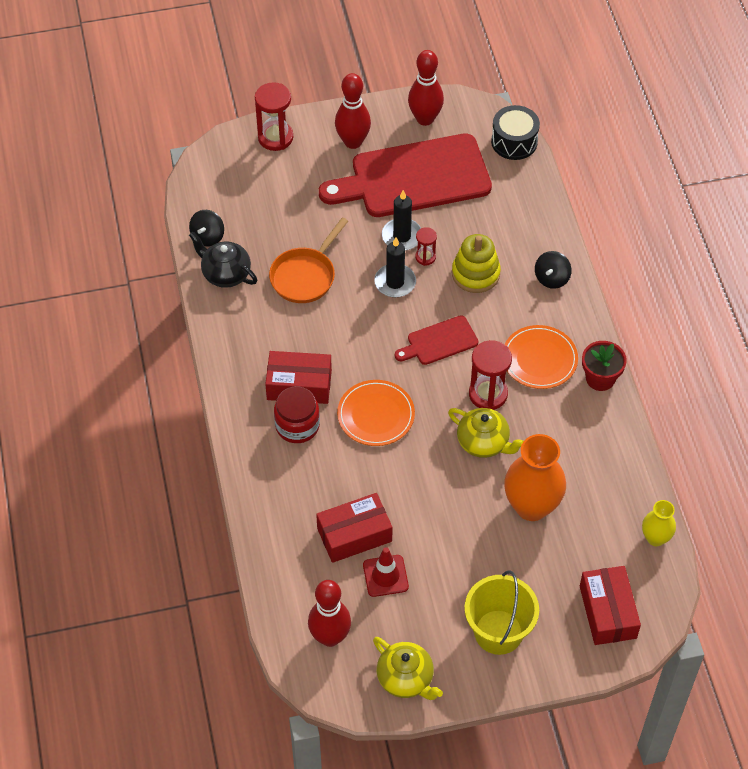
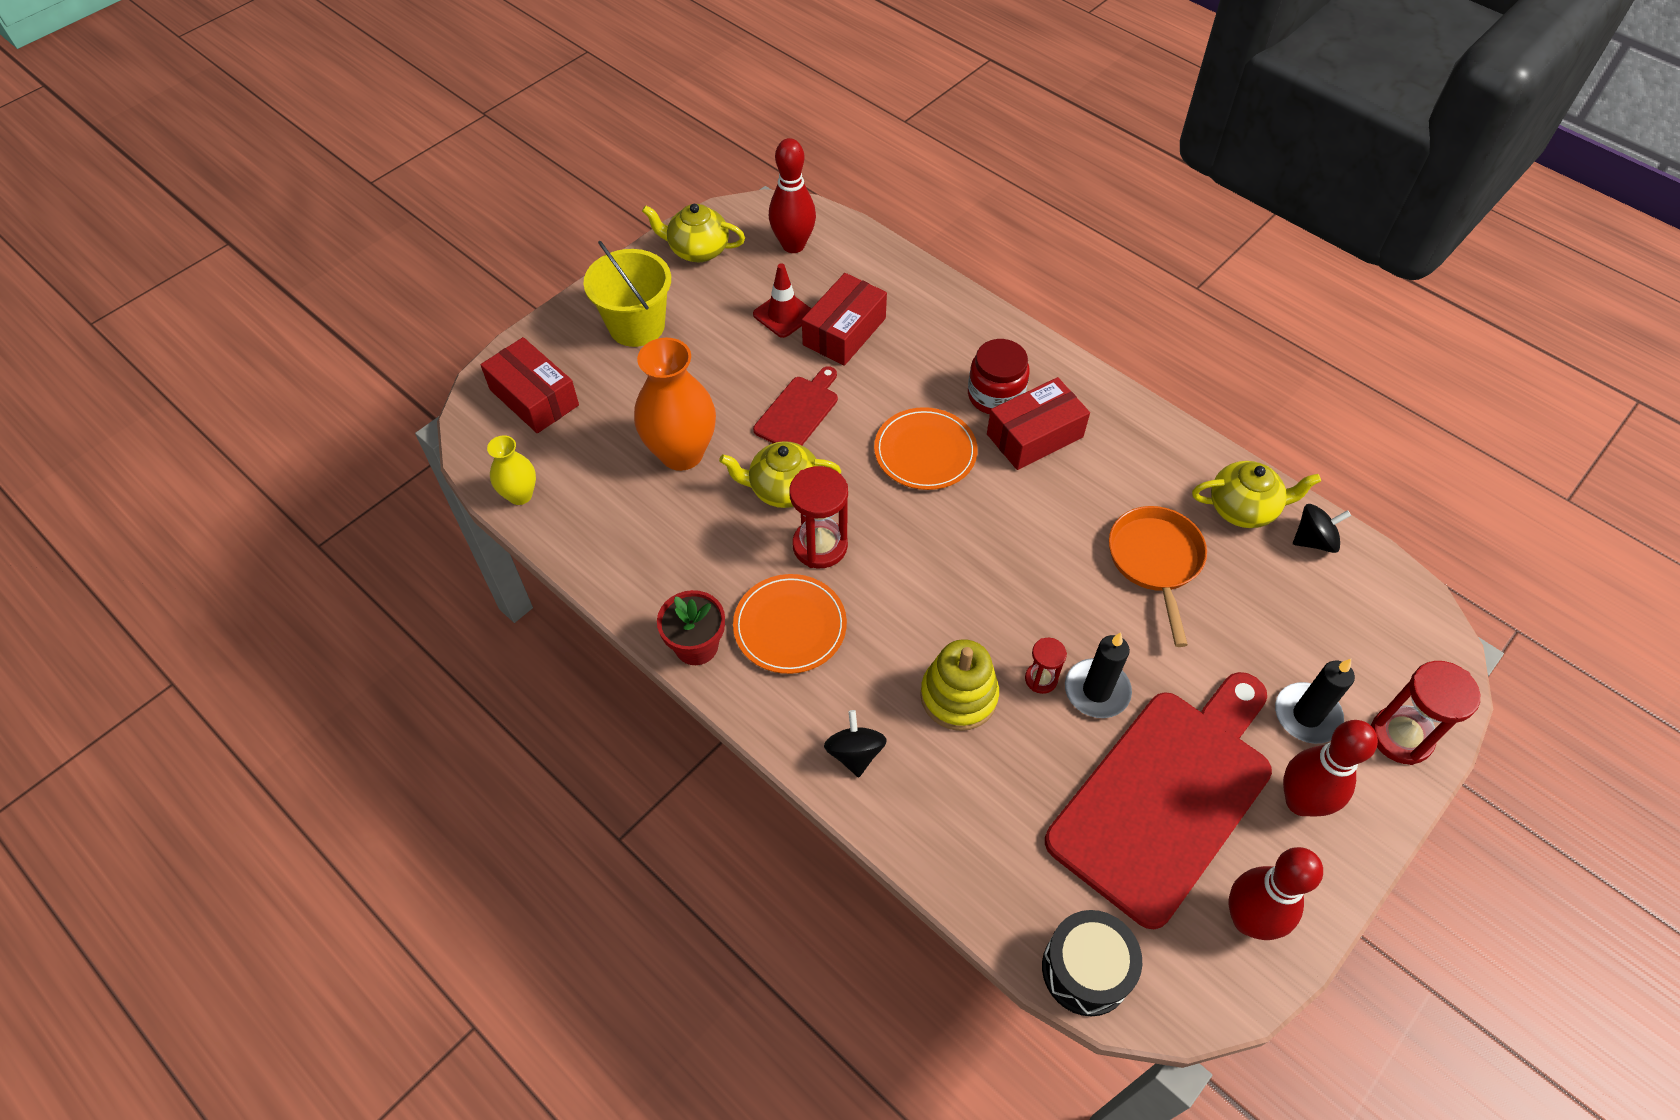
camera: 145 degrees right, 0 degrees up
black spinning top [189,210,224,247] -> black spinning top turned 90 degrees clockwise [1293,504,1351,553]
black teapot [189,232,257,288] -> yellow teapot [1192,461,1321,528]
black candle [374,237,416,297] -> black candle moved to [1275,659,1355,744]
red cutting board [395,315,478,365] -> red cutting board moved to [753,366,838,445]

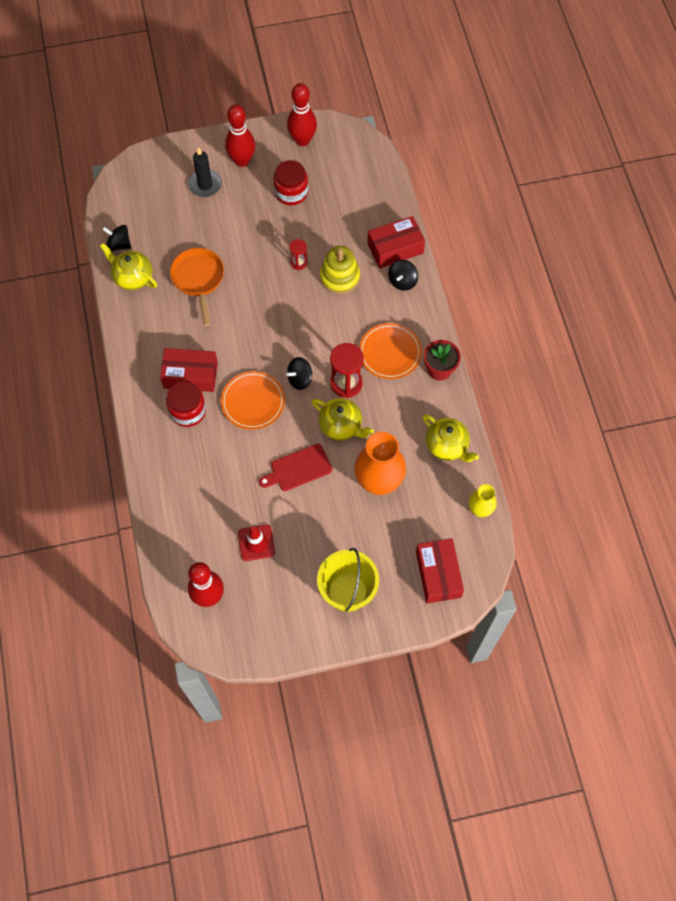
camera: 145 degrees left, 10 degrees up
yellow teapot [642,204,745,262] -> yellow teapot moved to [422,414,479,462]
red box [802,273,887,366] -> red box moved to [367,216,425,268]
black drum [1042,910,1142,1017] -> none
red cutting board [1045,672,1272,929] -> red jar [273,160,308,205]
black candle [1065,632,1132,718] -> none
orange pan [1109,506,1207,647] -> orange pan turned 135 degrees clockwise [170,248,224,326]
red hourglass [1371,661,1480,765] -> none
none -> black spinning top [286,357,313,390]

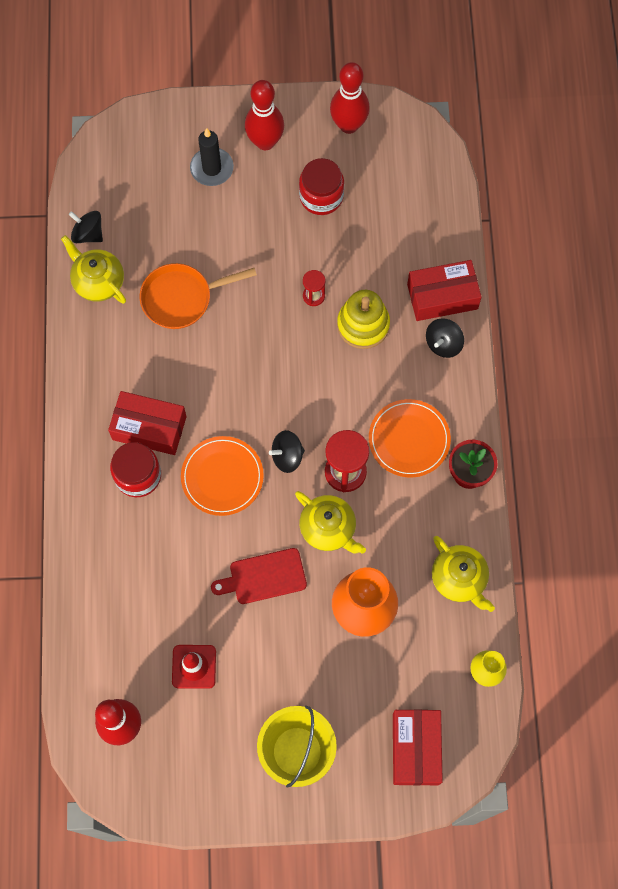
camera: 10 degrees right, 5 degrees up
orange pan [170,248,224,326] -> orange pan turned 105 degrees counterclockwise [140,263,257,329]

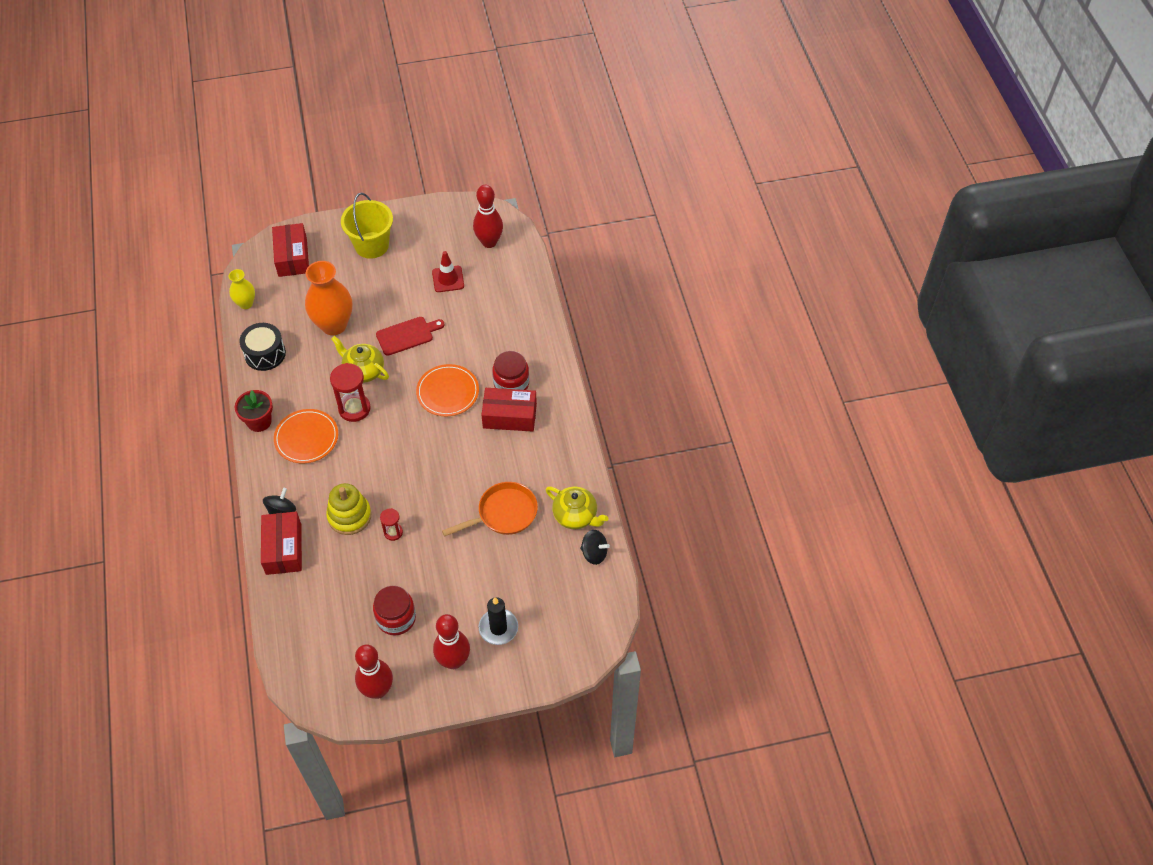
camera: 170 degrees right, 15 degrees down
black spinning top [269,430,305,473] -> none
red box [407,260,481,321] -> red box turned 75 degrees counterclockwise [261,512,302,575]
yellow teapot [432,536,495,612] -> black drum [239,323,286,371]

